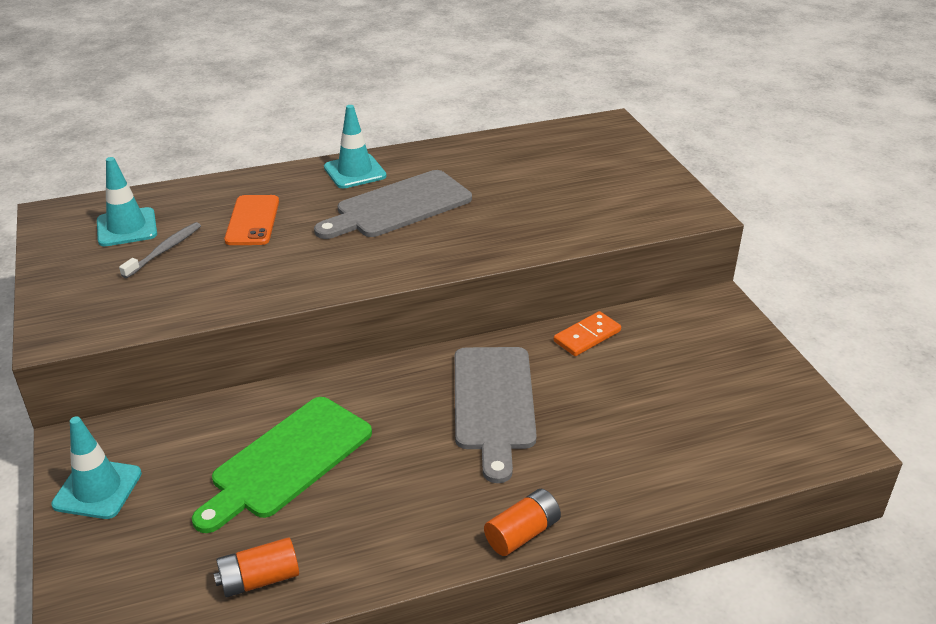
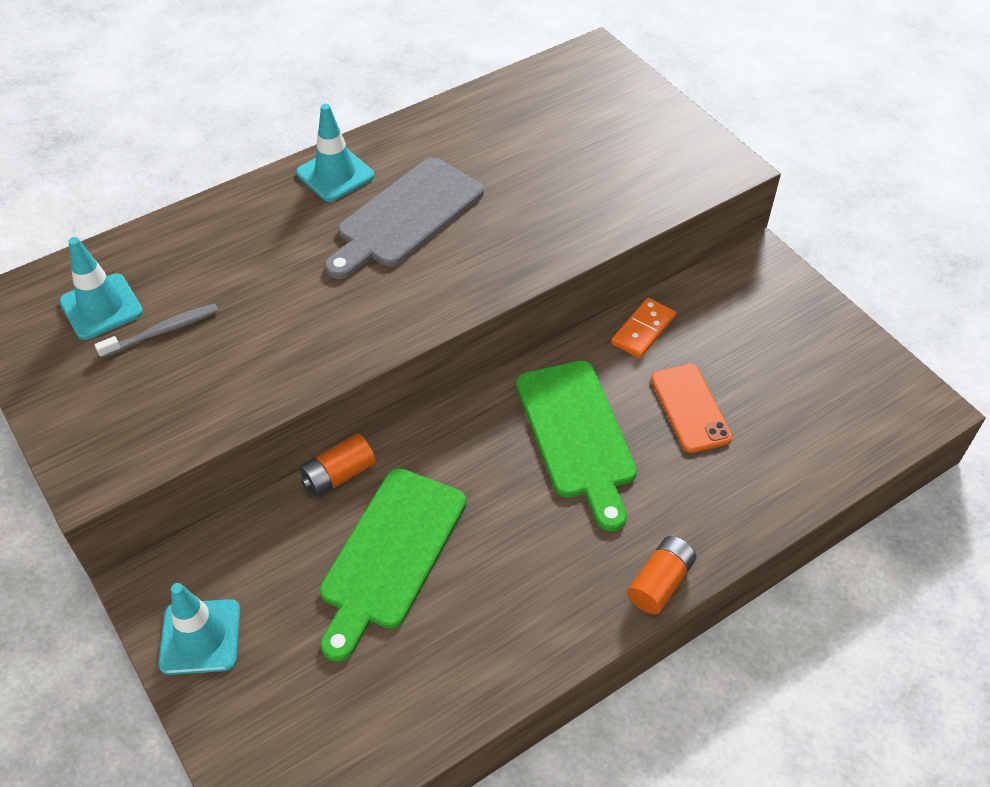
camera: 15 degrees left, 15 degrees up
grey toothbrush [119,222,201,278] -> grey toothbrush turned 45 degrees clockwise [94,304,219,358]
orange battery [213,537,299,597] -> orange battery moved to [300,434,376,497]
orange phone [224,195,279,245] -> orange phone moved to [651,364,732,453]
grey cutting board [455,347,537,483] -> green cutting board [516,360,637,531]

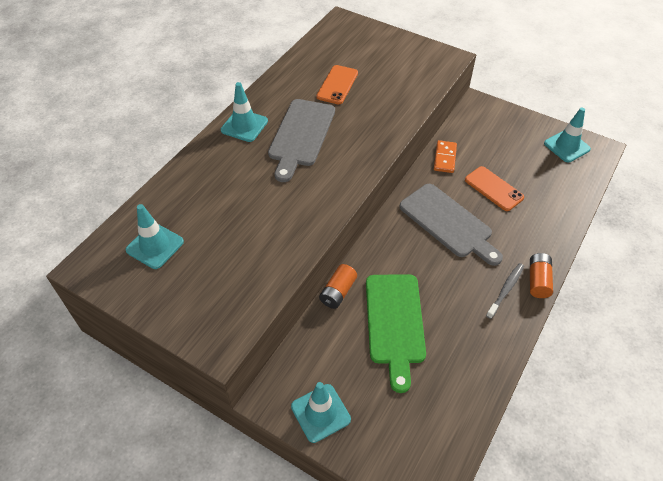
camera: 25 degrees left, 0 degrees up
grey toothbrush [94,304,219,358] -> grey toothbrush moved to [486,263,524,319]
green cutting board [516,360,637,531] -> grey cutting board [399,184,503,266]
none -> orange phone [316,65,358,104]
none -> turquoise traffic cone [544,108,591,162]

